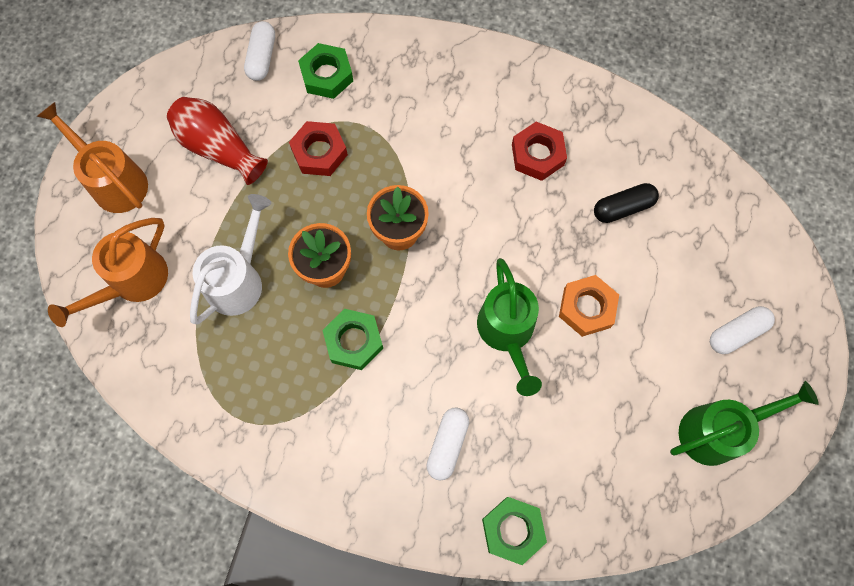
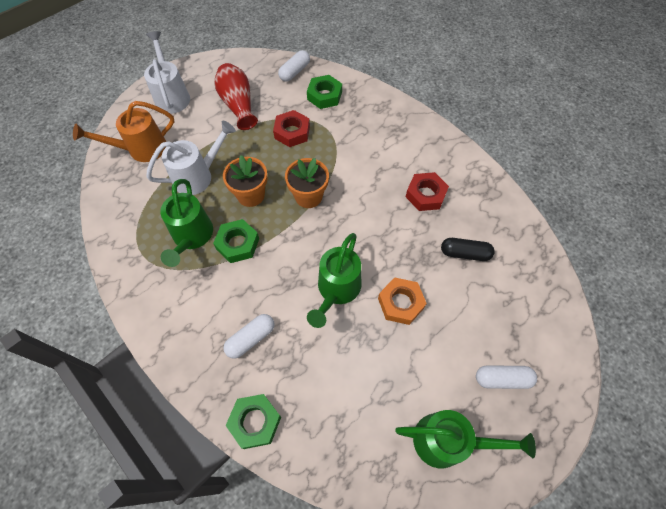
camera: 30 degrees right, 10 degrees down
orange watering can [36,102,148,213] -> white watering can [144,31,190,114]
none -> green watering can [160,179,213,267]

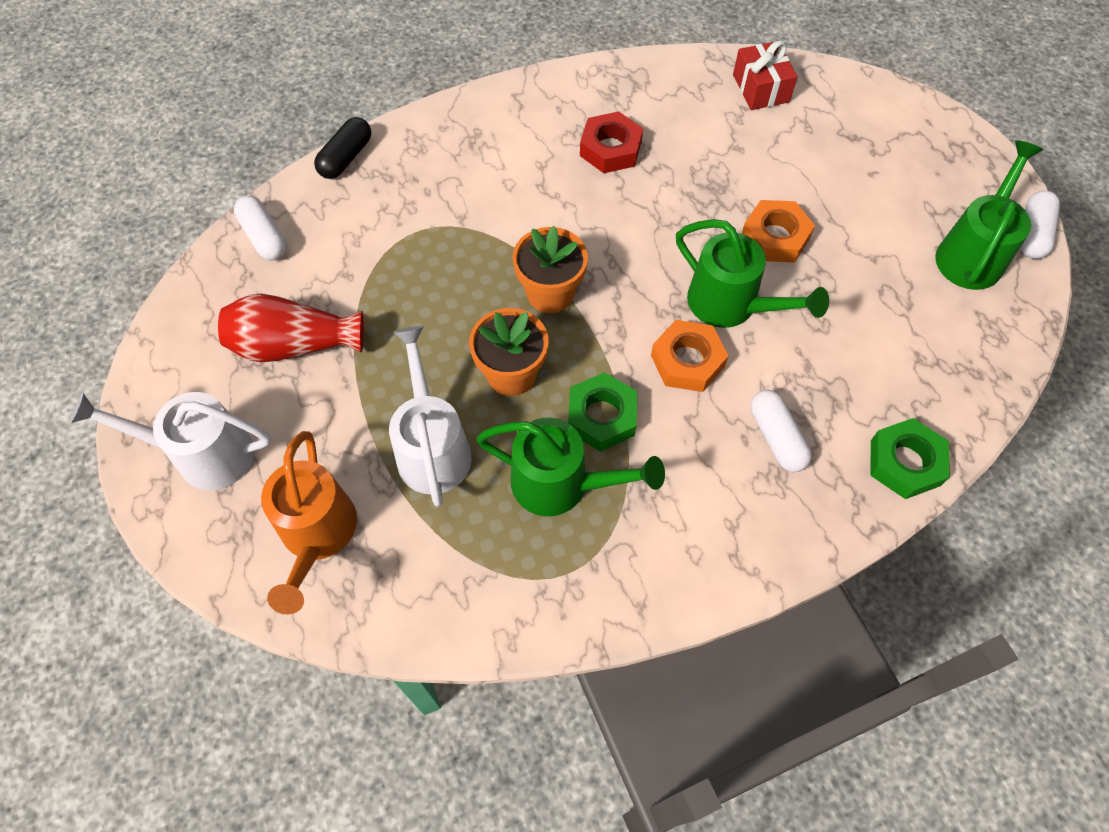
camera: 70 degrees left, 0 degrees up
red nut [273,110,310,147] -> none
green nut [307,75,342,109] -> none
black capsule [441,238,495,261] -> black capsule moved to [314,117,371,179]
white capsule [476,365,537,389] -> white capsule moved to [1020,191,1060,259]
none -> orange nut [651,320,728,392]
none -> red gift [733,41,798,110]

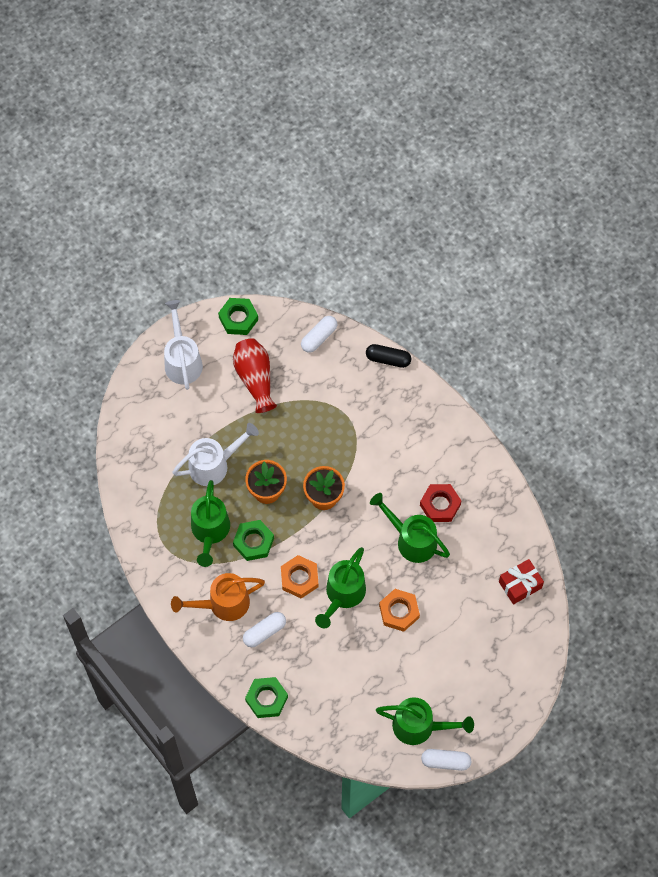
camera: 75 degrees right, 5 degrees up
orange watering can [261,431,357,614] -> orange watering can moved to [171,573,265,621]
none -> green nut [218,298,258,335]
none -> green watering can [370,493,450,563]

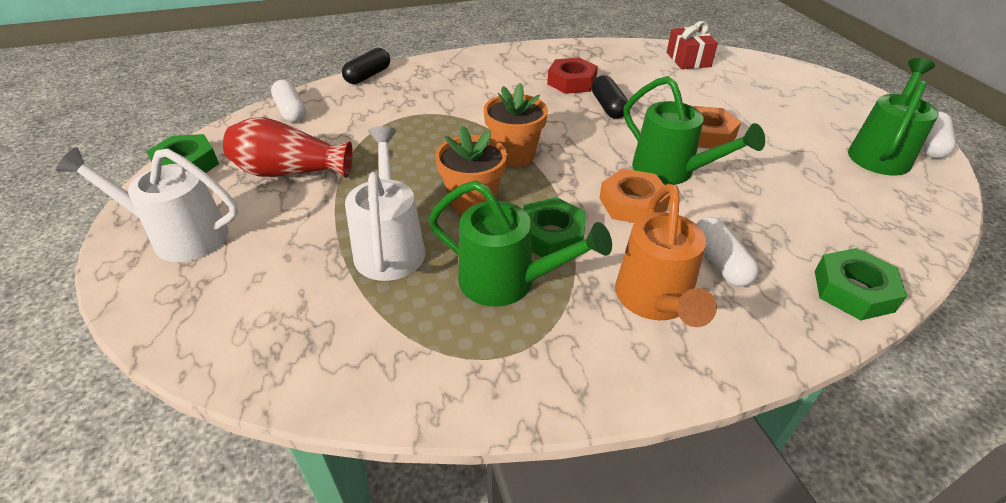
camera: 70 degrees left, 25 degrees down
green watering can [370,493,450,563] -> black capsule [592,75,628,119]

